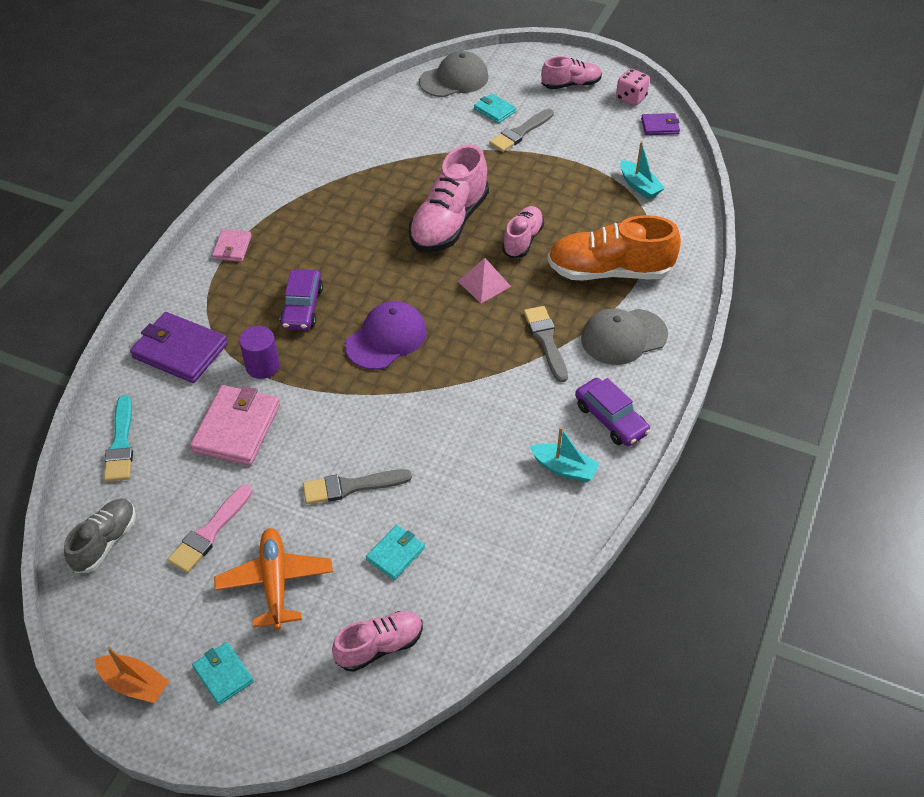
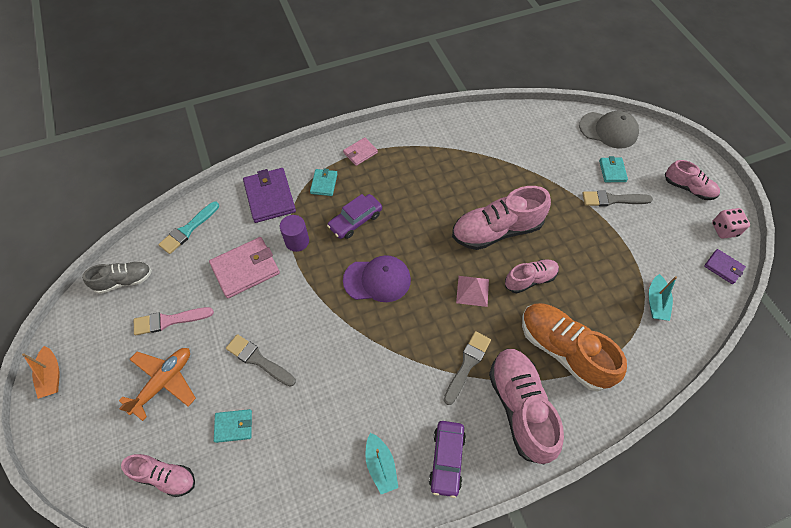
camera: 45 degrees right, 10 degrees up
turquoise wallet [192,642,254,705] -> turquoise wallet moved to [310,169,338,196]
grey cap [581,308,668,365] -> pink shoe [489,348,564,464]

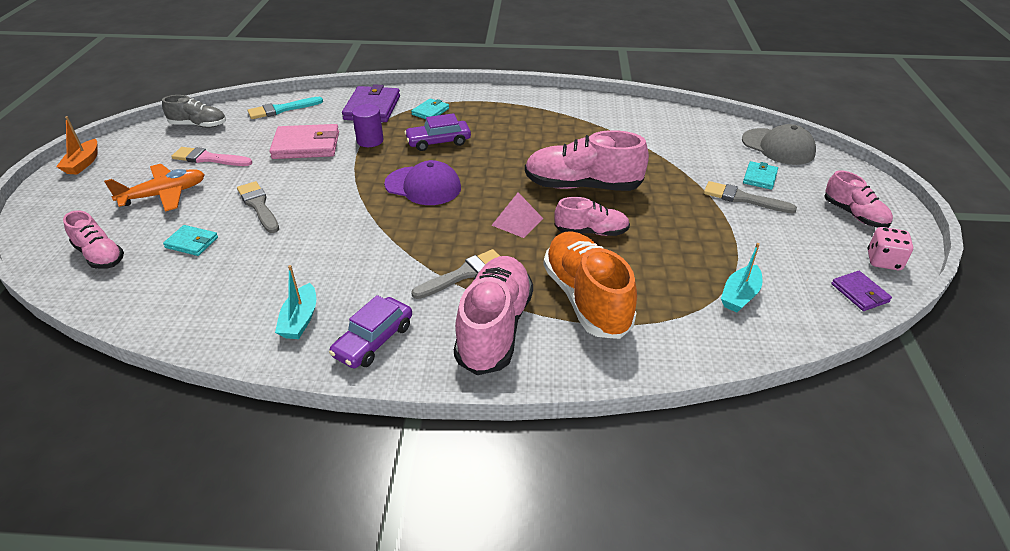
camera: 25 degrees right, 20 degrees down
pink wallet [343,137,378,166] -> none

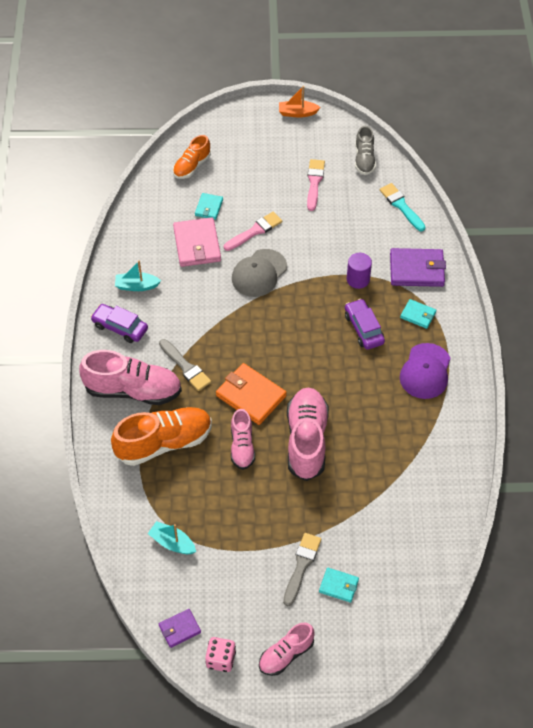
camera: 85 degrees right, 15 degrees up
pink shoe [63,210,124,269] -> orange shoe [173,135,211,179]
orange plane [104,164,205,212] -> none
grey brush [237,181,279,233] -> pink brush [224,212,282,251]
pink wallet [269,124,339,159] -> pink wallet moved to [173,217,221,267]
purple cap [384,160,461,205] -> purple cap moved to [400,343,450,399]
pink pyramid [492,193,544,238] -> orange wallet [216,363,287,425]
grey cap [742,124,816,165] -> grey cap moved to [232,249,287,297]

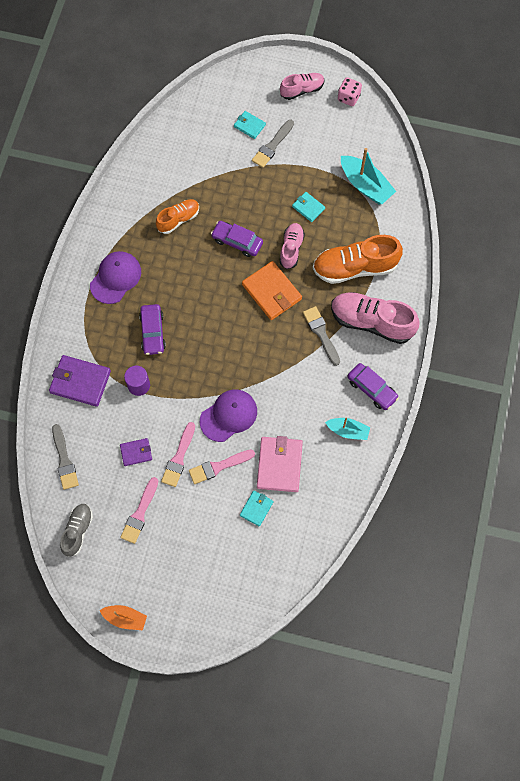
camera: 165 degrees left, 15 degrees up
turquoise boat [148,521,196,554] -> turquoise boat [341,148,396,204], size x1.61
purple wallet [159,609,201,648] -> purple wallet moved to [120,438,152,466]
orange shoe [173,135,211,179] -> orange shoe moved to [156,199,199,234]
grey cap [232,249,287,297] -> purple cap [200,389,257,442]
pink shoe [287,387,329,481] -> purple car [211,221,263,257]
turquoise brush [380,183,426,231] -> grey brush [52,424,79,490]
turquoise wallet [400,299,436,329] -> turquoise wallet moved to [292,192,325,222]
none -> pink brush [161,422,195,487]

